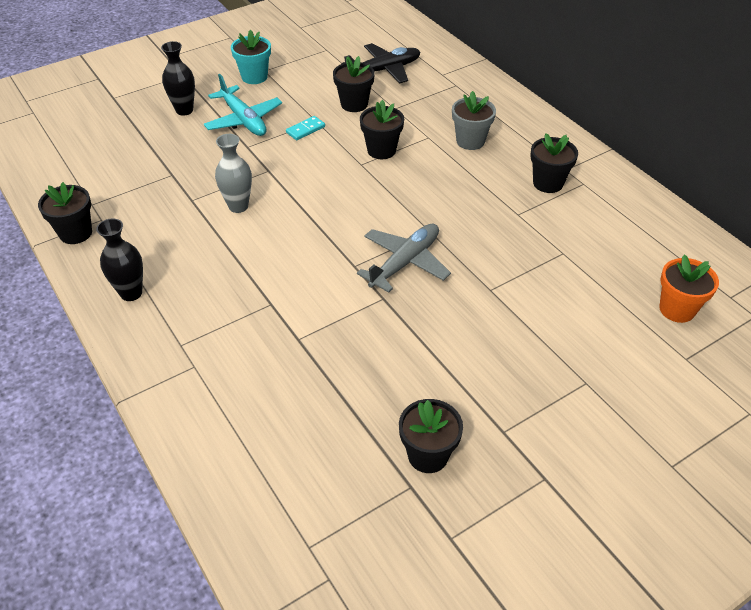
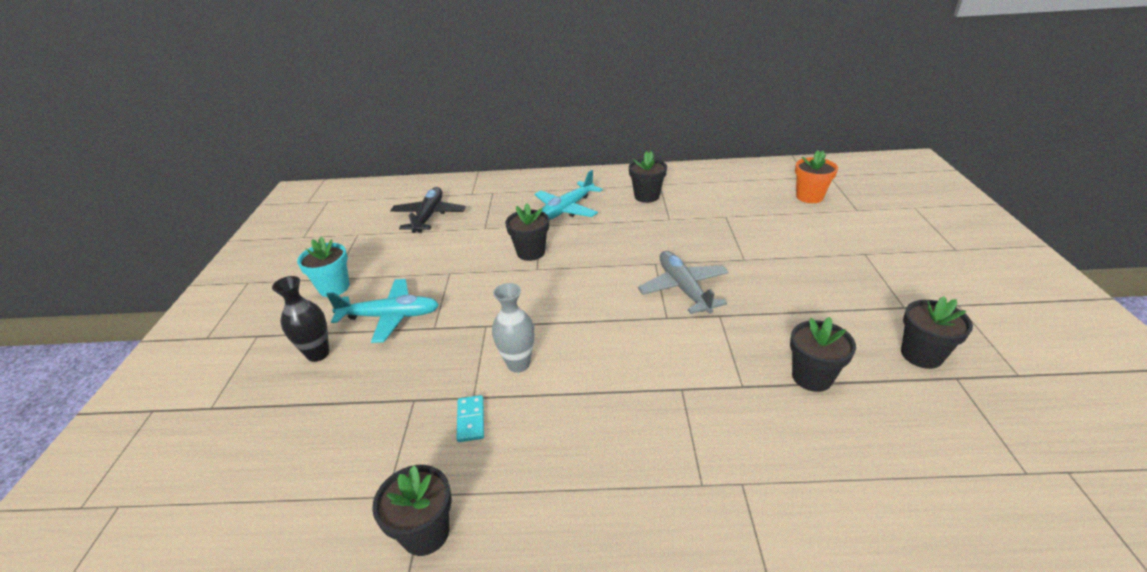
camera: 55 degrees left, 10 degrees down
black vase [96,218,143,301] -> none
turquoise domino [286,116,325,140] -> turquoise domino moved to [456,395,484,442]
black flower pot [333,56,375,112] -> black flower pot moved to [790,317,856,392]
grey flower pot [452,91,496,150] -> turquoise plane [534,170,603,220]

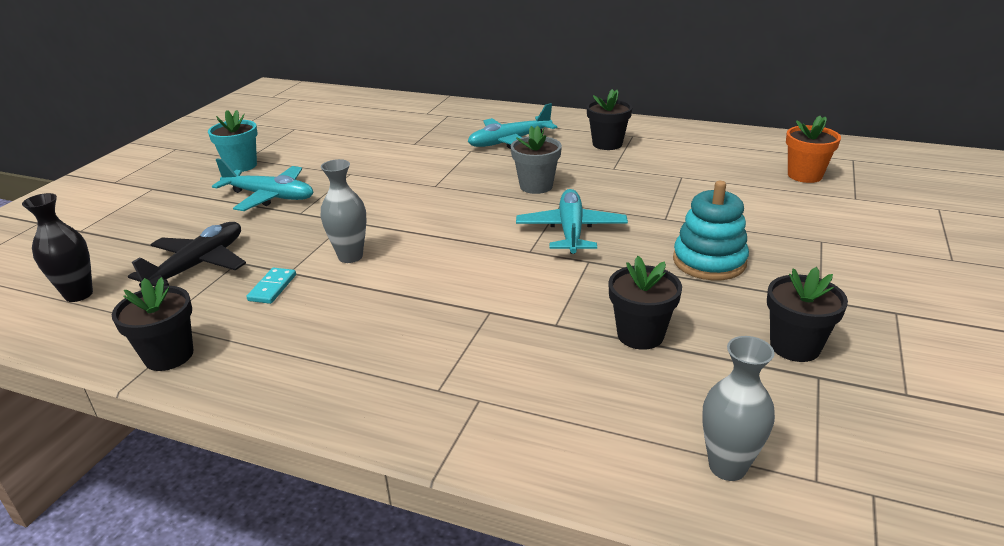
camera: 20 degrees right, 5 degrees down
black vase [272,276,329,362] -> black vase moved to [22,193,93,302]
black plane [390,187,466,233] -> black plane moved to [128,222,246,288]
black flower pot [505,203,549,261] -> none
grey plane [638,251,729,314] -> turquoise plane [516,189,628,254]
none -> grey flower pot [511,126,562,194]
none -> turquoise stacking toy [673,181,749,280]
none -> grey vase [702,336,775,481]

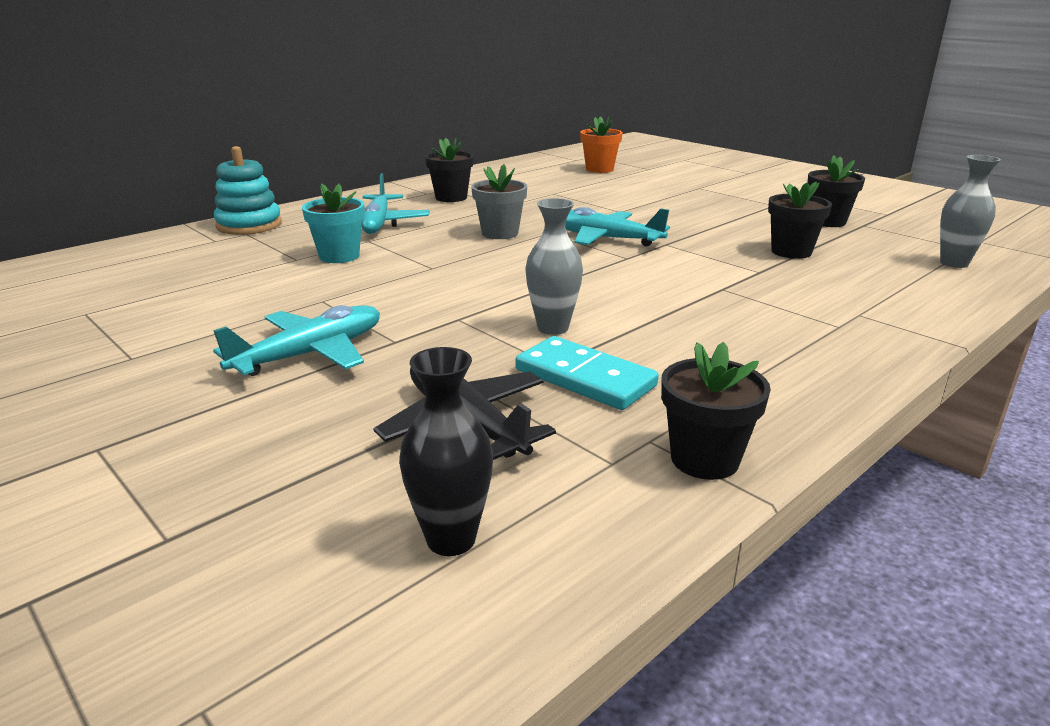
camera: 65 degrees left, 5 degrees down
turquoise flower pot [208,110,257,172] -> turquoise flower pot moved to [302,183,365,263]
turquoise domino [247,268,296,304] -> turquoise domino [515,336,659,410], size x1.79
turquoise stacking toy [673,181,749,280] -> turquoise stacking toy moved to [214,146,282,235]

